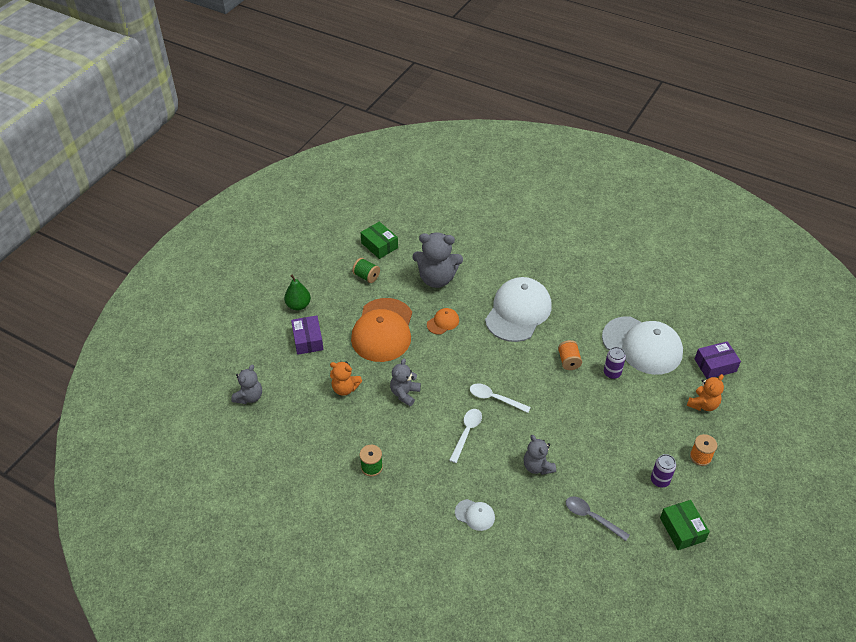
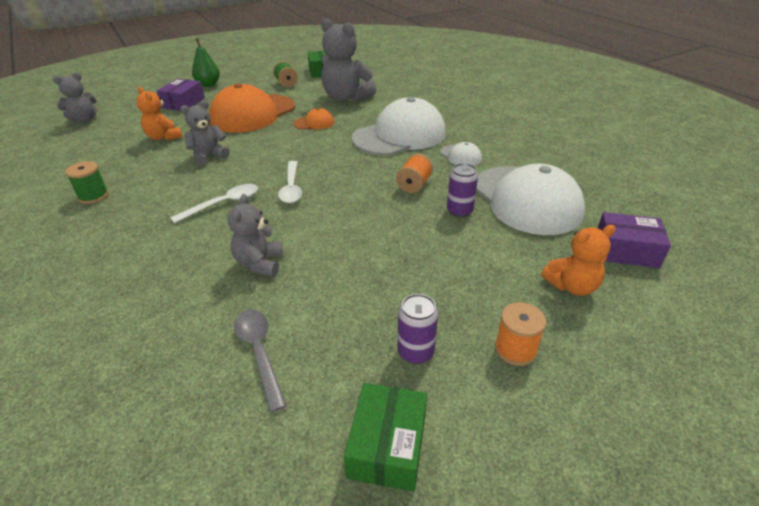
camera: 30 degrees right, 10 degrees down
white cap [455,499,495,531] -> white cap moved to [440,142,482,166]
white spoon [470,383,531,413] -> white spoon turned 150 degrees counterclockwise [278,161,302,203]

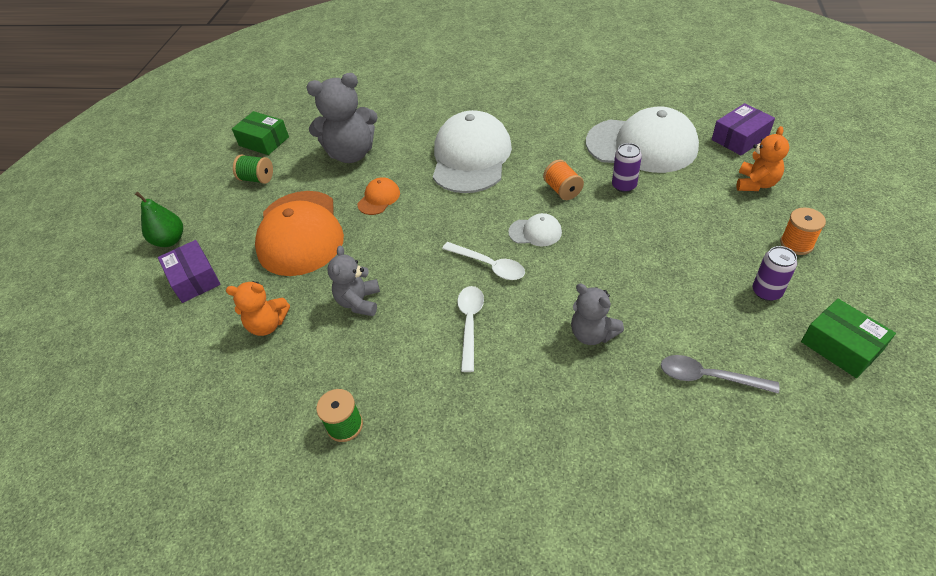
camera: 45 degrees left, 10 degrees up
grey teddy bear [53,72,97,123] -> none
white cap [440,142,482,166] -> white cap moved to [508,213,562,246]

